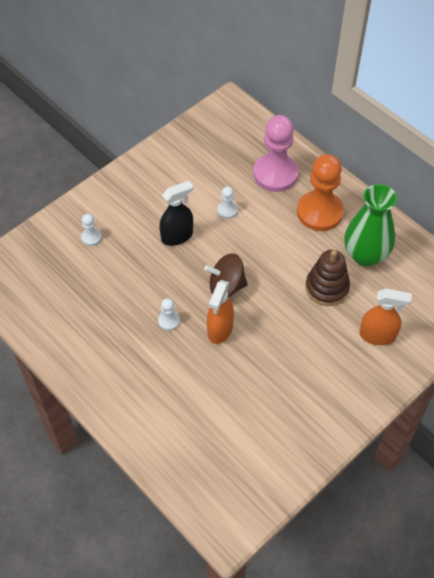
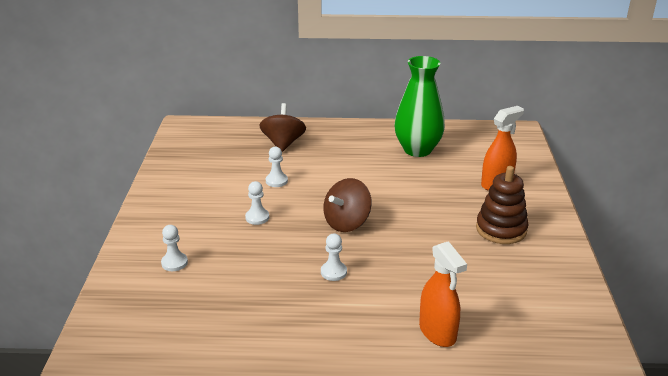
camera: 45 degrees left, 25 degrees down
black spray bottle [160,181,193,246] -> white pawn [245,181,269,225]
orange spray bottle [207,280,234,344] -> orange spray bottle moved to [419,241,467,347]
pink pawn [253,115,299,192] -> brown spinning top [259,103,306,152]
orange pawn [297,154,344,231] -> none
brown stacking toy [305,250,350,306] -> brown stacking toy moved to [476,166,529,244]

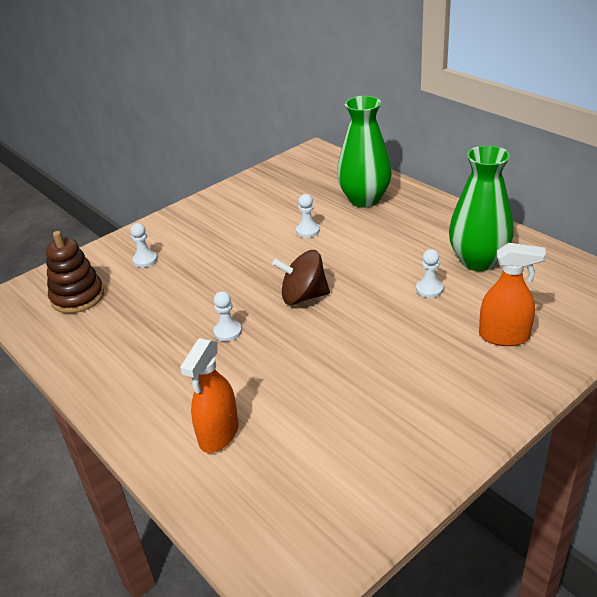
camera: 50 degrees right, 5 degrees up
white pawn [245,181,269,225] -> white pawn moved to [416,249,443,298]
brown spinning top [259,103,306,152] -> green vase [337,96,392,208]
brown stacking toy [476,166,529,244] -> brown stacking toy moved to [46,231,104,313]

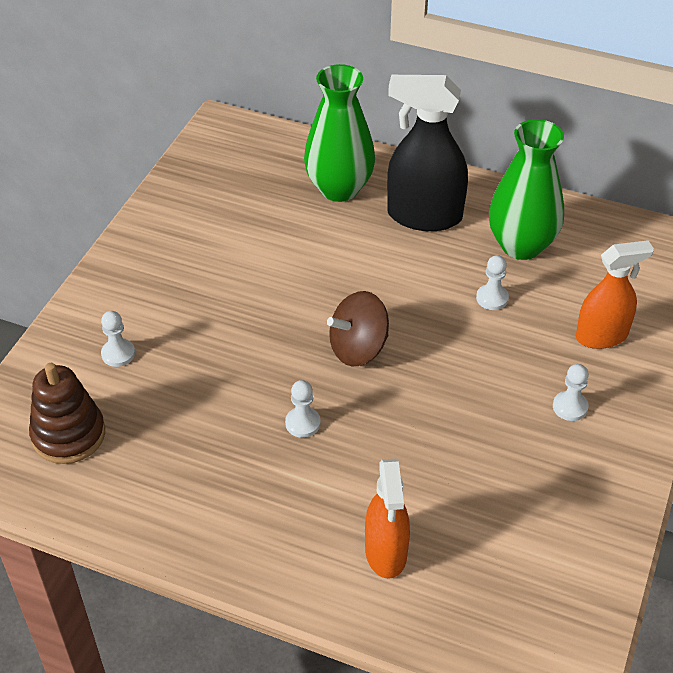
camera: 30 degrees left, 10 degrees up
white pawn [296,194,320,238] -> white pawn moved to [553,364,589,421]
none -> black spray bottle [387,75,468,231]

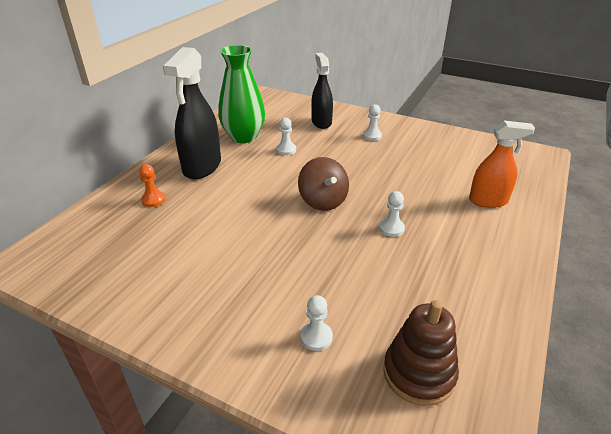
camera: 85 degrees left, 10 degrees down
green vase [304,64,375,202] -> orange pawn [139,164,166,207]
orange spray bottle [576,240,654,349] -> black spray bottle [311,53,333,129]

